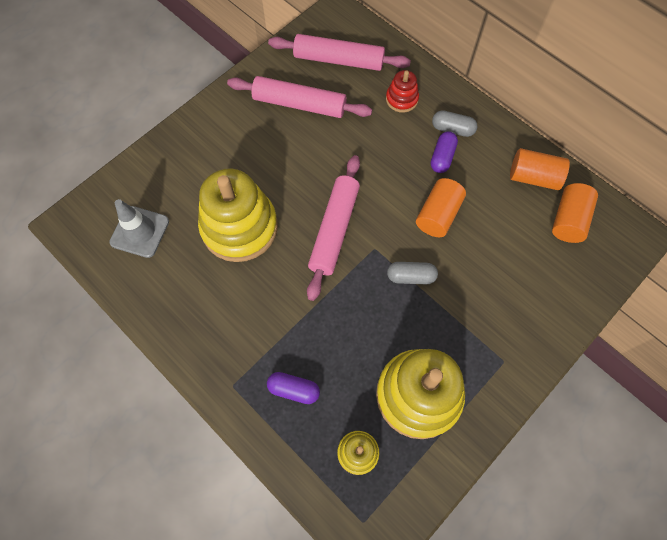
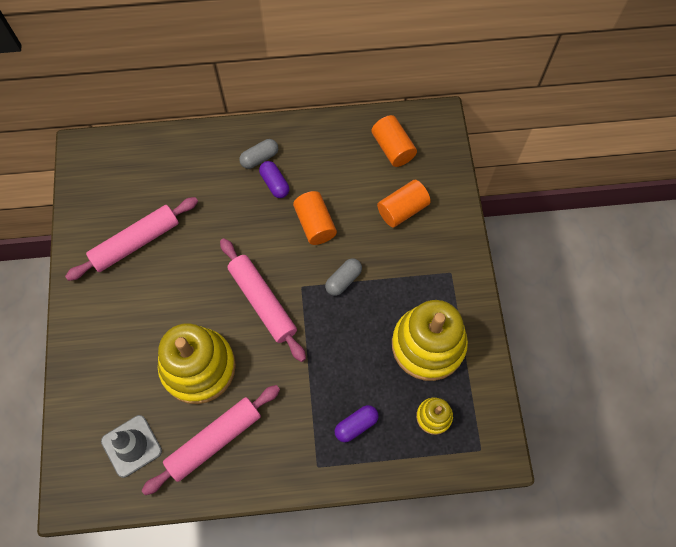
camera: 50 degrees left, 0 degrees up
pink rolling pin [268,34,411,71] -> pink rolling pin moved to [142,385,280,495]
red stacking toy [386,70,419,113] -> none
orange cylinder [510,148,570,190] -> orange cylinder moved to [377,180,431,227]

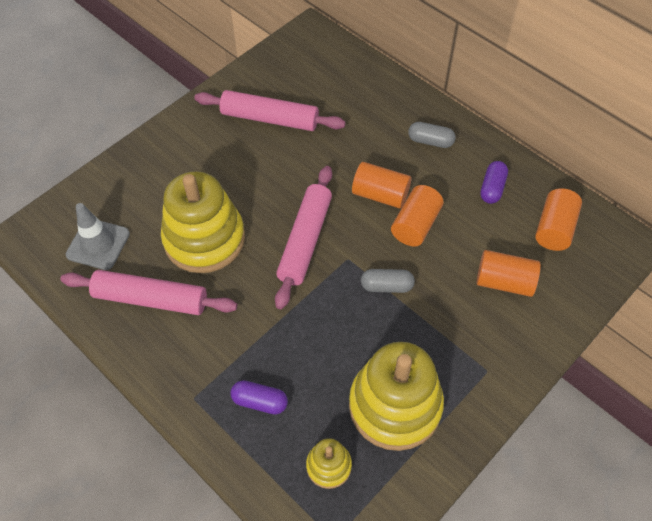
camera: 50 degrees right, 10 degrees down
purple capsule [259,161,289,198] -> purple capsule moved to [480,161,508,204]
none -> orange cylinder [352,162,411,209]

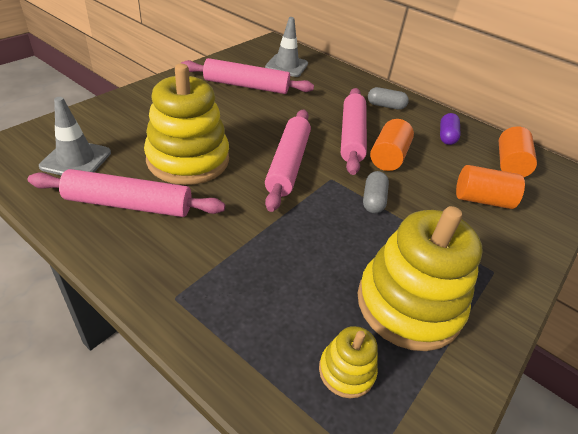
camera: 10 degrees left, 15 degrees down
purple capsule [230,380,288,415] -> none
orange cylinder [352,162,411,209] -> pink rolling pin [341,88,367,175]
grey capsule [361,269,415,293] -> grey capsule turned 75 degrees counterclockwise [363,171,389,213]
none -> grey traffic cone [265,17,308,77]

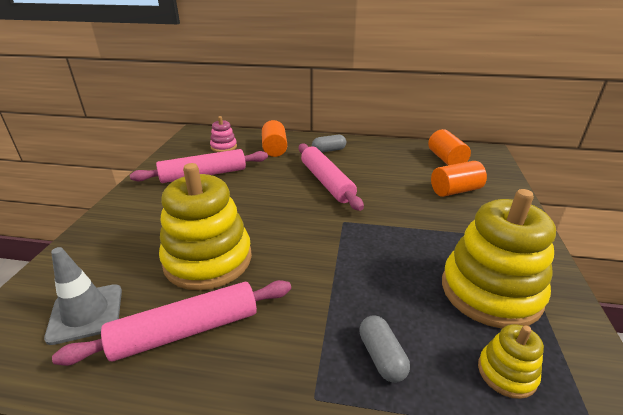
camera: 25 degrees left, 10 degrees down
grey traffic cone [265,17,308,77] -> pink stacking toy [210,116,237,152]
pink rolling pin [265,110,311,212] -> none
grey capsule [363,171,389,213] -> grey capsule moved to [359,316,410,383]
orange cylinder [370,119,414,171] -> orange cylinder moved to [262,120,287,157]
purple capsule [440,113,461,145] -> none

